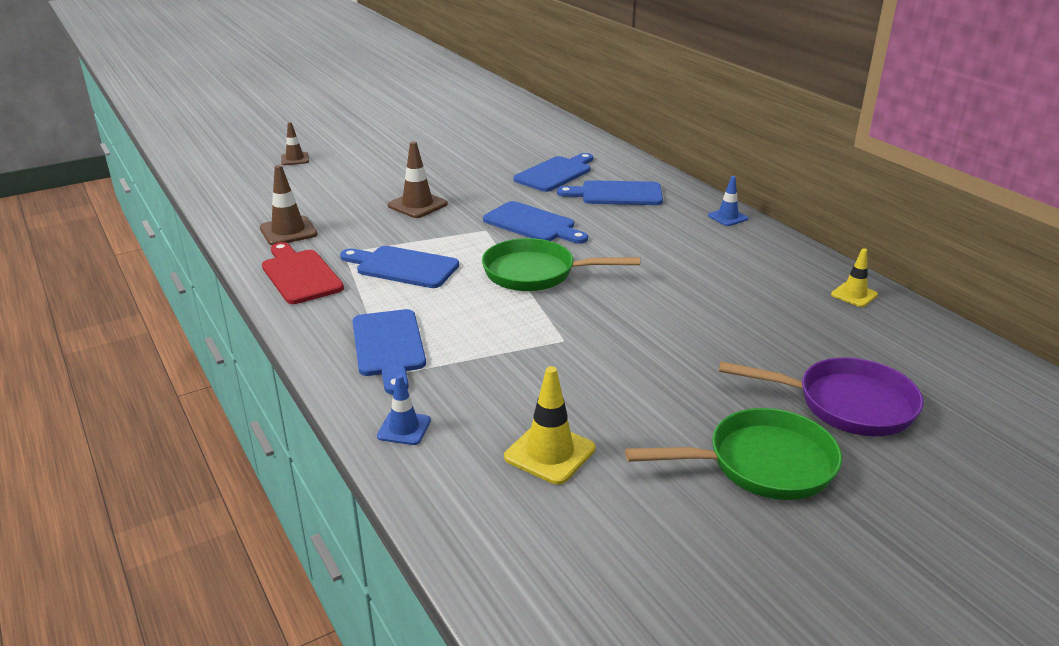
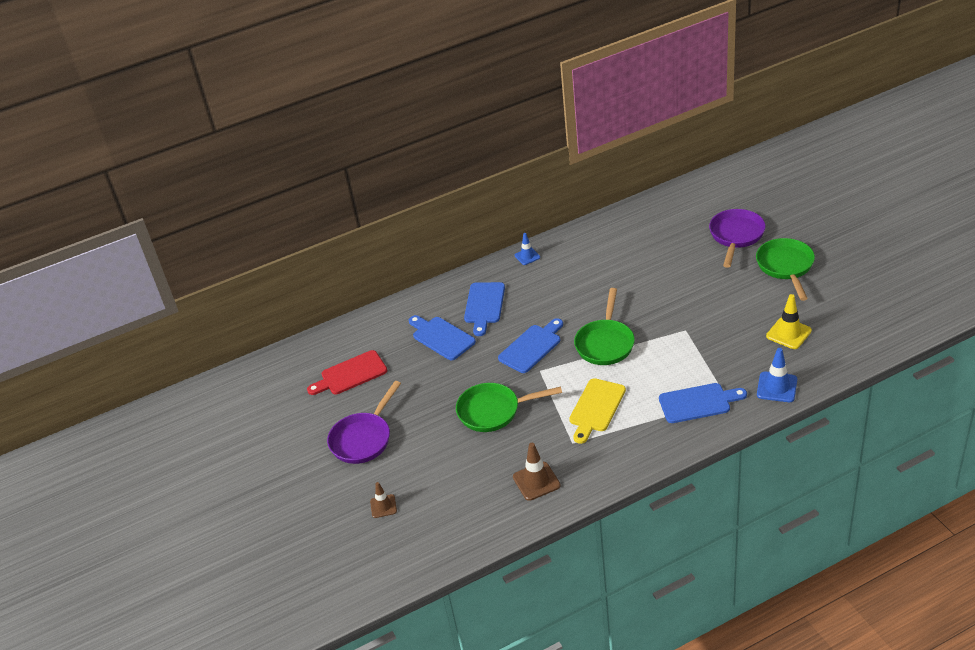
camera: 80 degrees left, 10 degrees up
red cutting board [262,242,344,304] -> red cutting board moved to [307,350,387,395]
blue cutting board [340,246,459,288] -> yellow cutting board [569,378,626,444]
blue traffic cone [377,375,431,445] -> blue traffic cone [757,348,797,402], size x1.54
brown traffic cone [388,141,448,218] -> green pan [456,383,562,432]
yellow traffic cone [831,248,878,307] -> none
none -> purple pan [327,381,401,464]

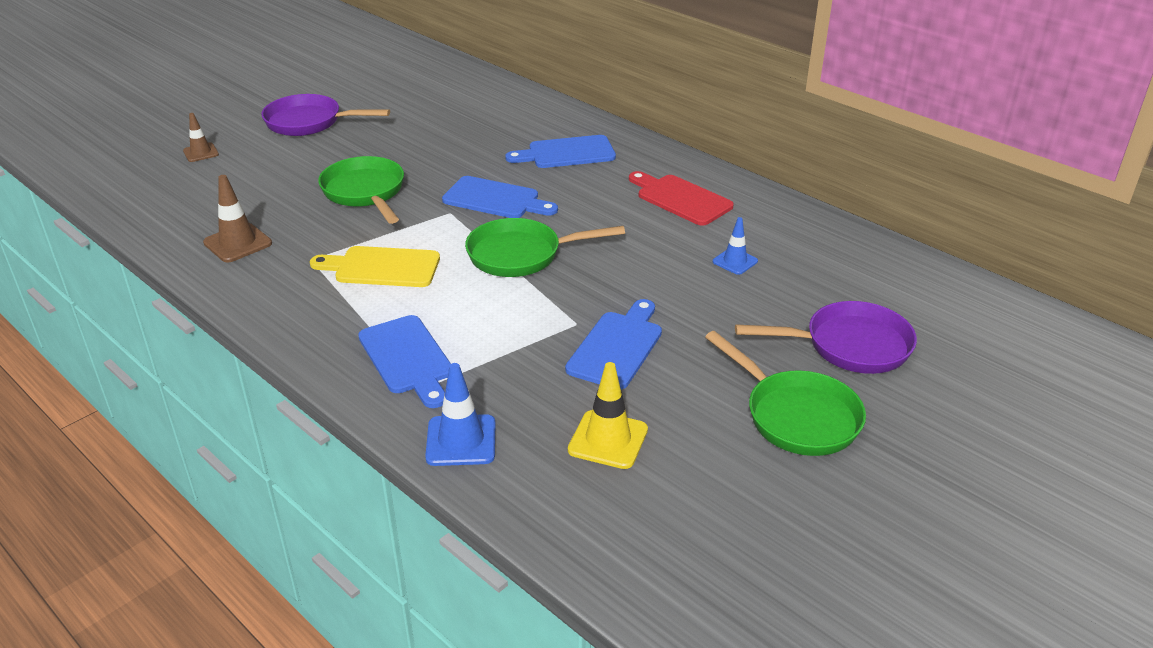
camera: 65 degrees right, 5 degrees down
red cutting board [307,350,387,395] -> red cutting board moved to [629,171,734,226]
blue cutting board [409,315,476,360] -> blue cutting board moved to [565,299,662,389]
blue traffic cone [515,233,540,265] -> blue traffic cone moved to [713,217,758,275]
green pan [756,238,815,301] -> green pan turned 75 degrees clockwise [705,331,866,456]

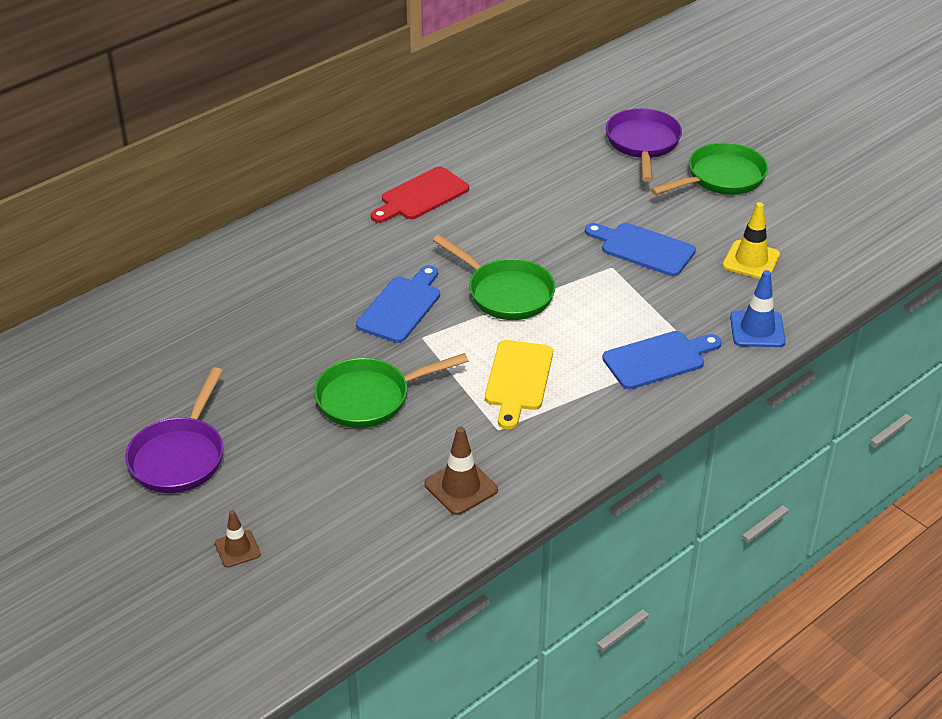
camera: 85 degrees left, 5 degrees up
green pan [465,218,625,277] -> green pan turned 45 degrees counterclockwise [432,235,555,320]
blue cutting board [506,135,616,168] -> none
blue traffic cone [713,217,758,275] -> none

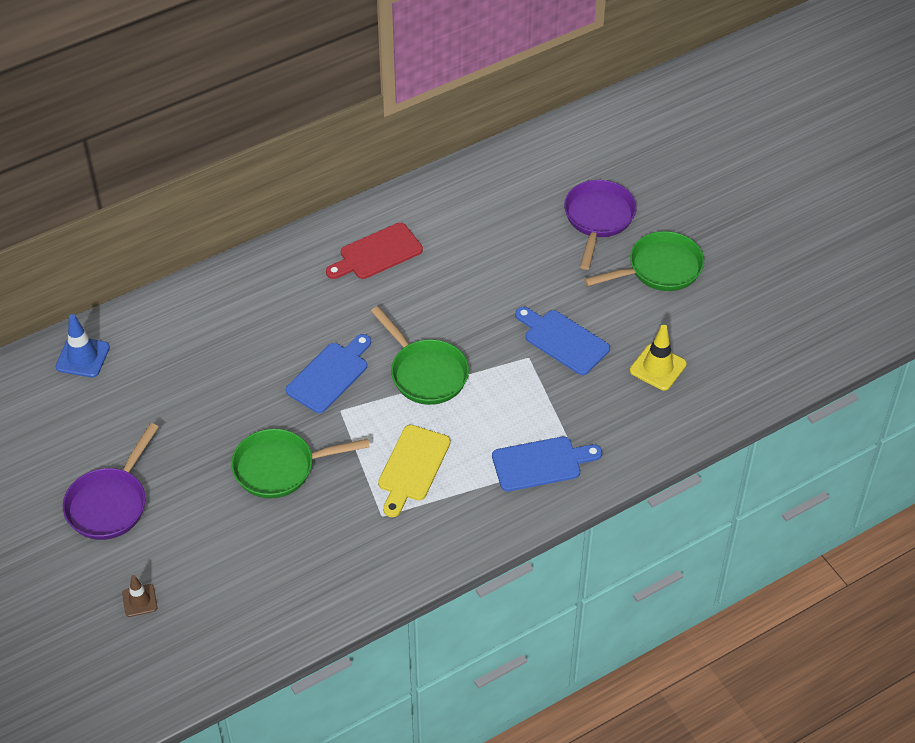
camera: 10 degrees right, 10 degrees up
brown traffic cone [424,427,498,515] -> none
blue traffic cone [730,270,786,347] -> blue traffic cone moved to [55,314,110,377]

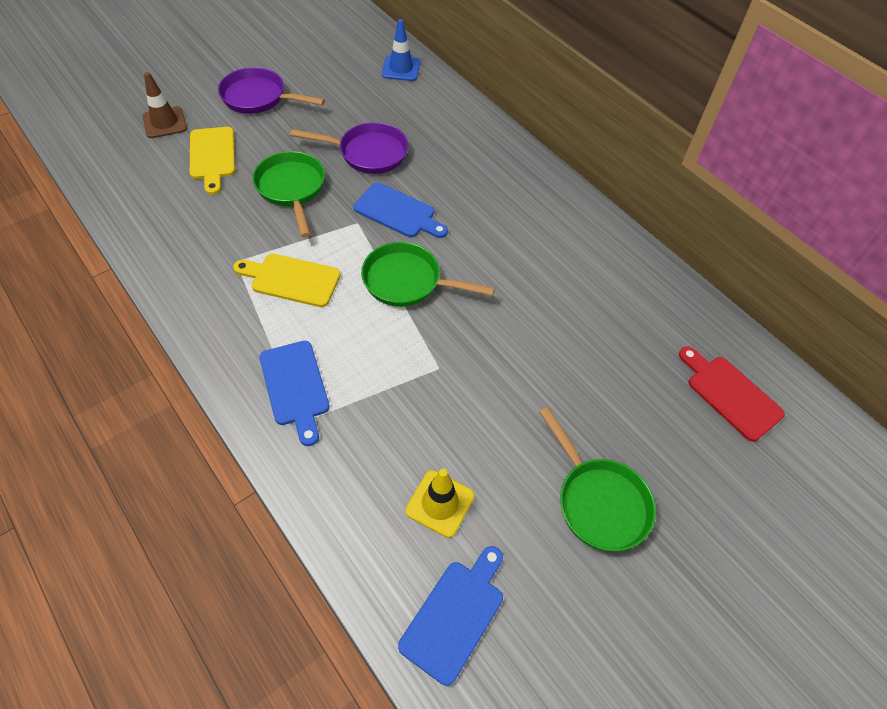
camera: 80 degrees right, 5 degrees up
brown traffic cone [122,575,157,617] -> brown traffic cone [143,72,187,138], size x1.54
red cutting board [326,223,423,279] -> red cutting board moved to [679,346,785,442]
green pan [371,306,469,405] -> green pan turned 60 degrees clockwise [361,242,495,307]
blue cutting board [515,307,610,375] -> blue cutting board moved to [398,546,503,686]
purple pan [564,180,637,270] -> purple pan moved to [290,122,408,174]
none -> yellow cutting board [190,127,235,195]

